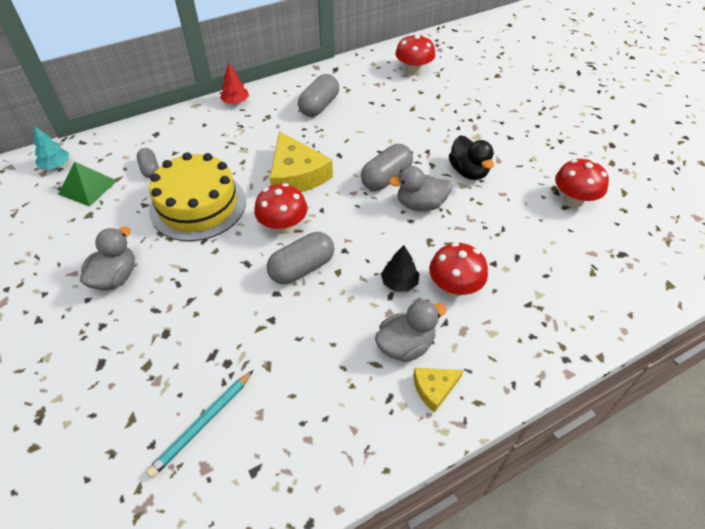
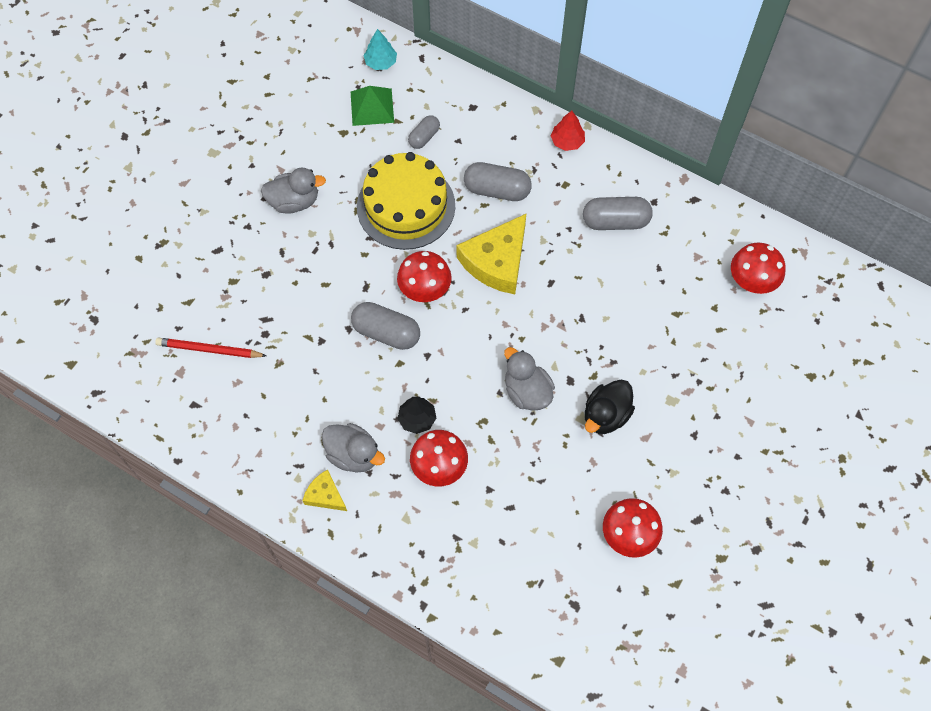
camera: 60 degrees right, 15 degrees up
turquoise pencil [146,370,254,478] -> red pencil [155,338,267,358]
grey capsule [361,144,413,191] -> grey capsule moved to [464,162,532,201]

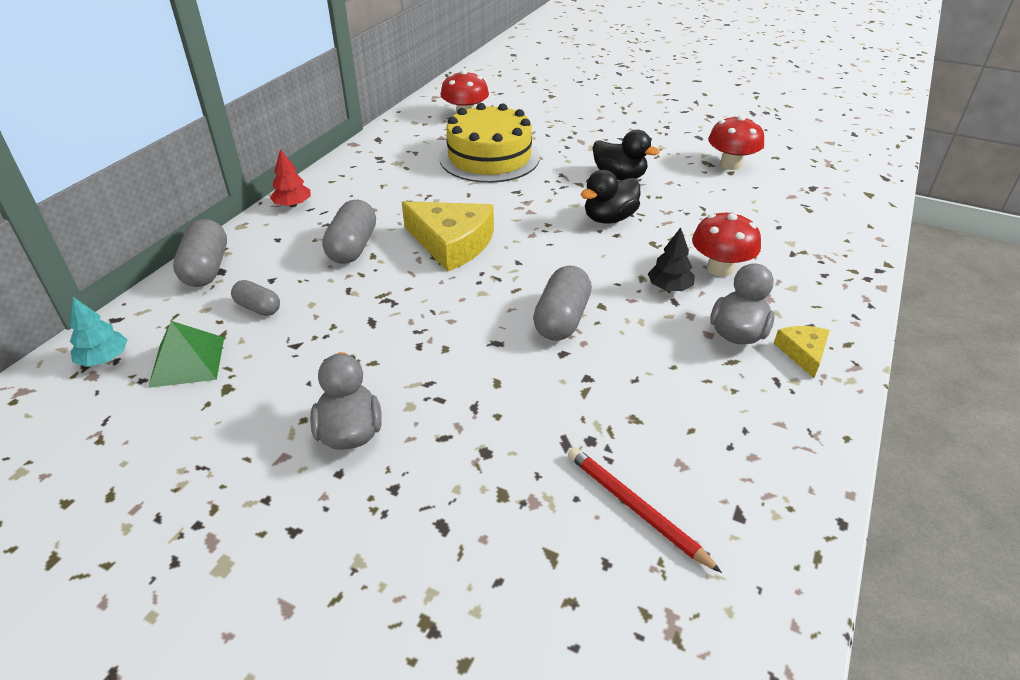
camera: 95 degrees left, 25 degrees down
red pencil [155,338,267,358] -> red pencil turned 135 degrees clockwise [568,447,722,573]
yellow cheese [302,470,347,511] -> yellow cheese turned 150 degrees clockwise [774,326,830,378]
yellow cake [357,152,455,250] -> yellow cake moved to [439,103,540,183]
red mushroom [397,251,452,302] -> none
grey duck [504,347,555,411] -> black duck [581,170,640,224]
grey capsule [583,197,653,230] -> grey capsule moved to [173,219,227,287]

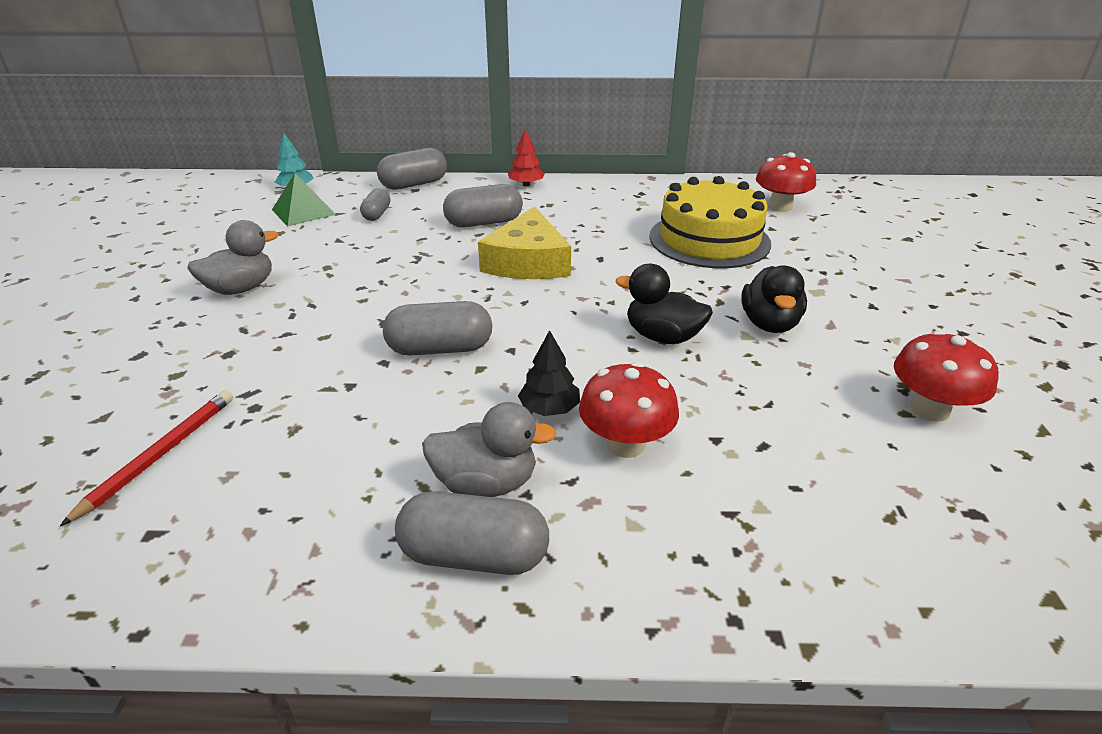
camera: 65 degrees right, 5 degrees down
yellow cheese [774,326,830,378] -> grey capsule [395,491,549,575]

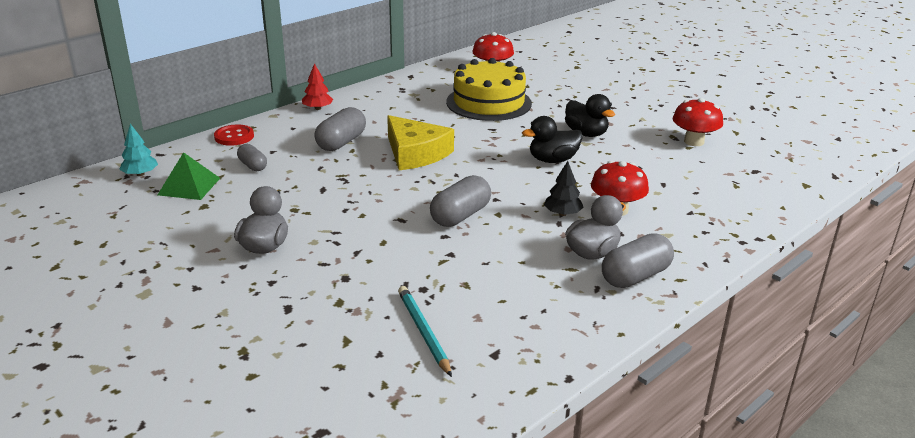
camera: 45 degrees left, 5 degrees down
red pencil [60,390,233,526] -> turquoise pencil [398,286,452,377]
grey capsule [377,148,447,190] -> red button [214,124,254,146]

